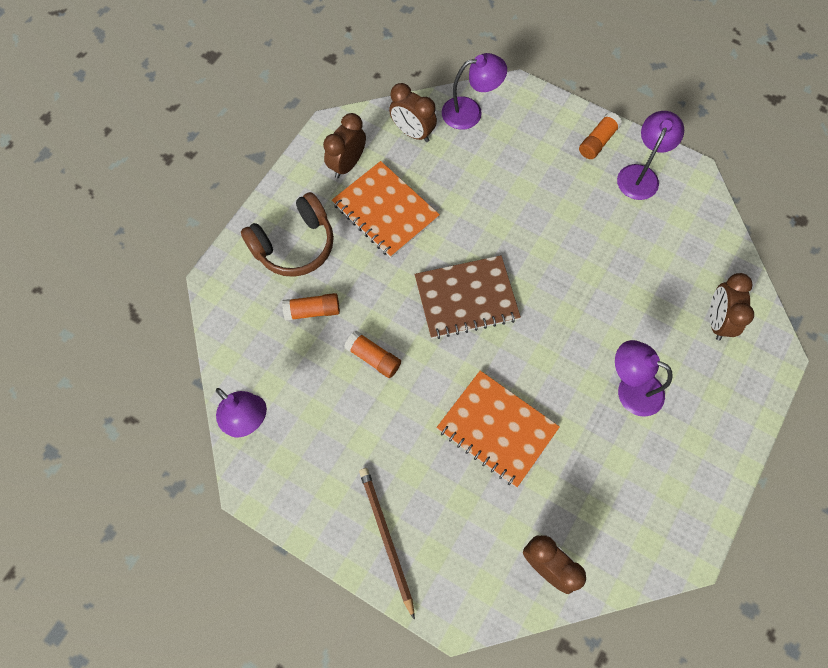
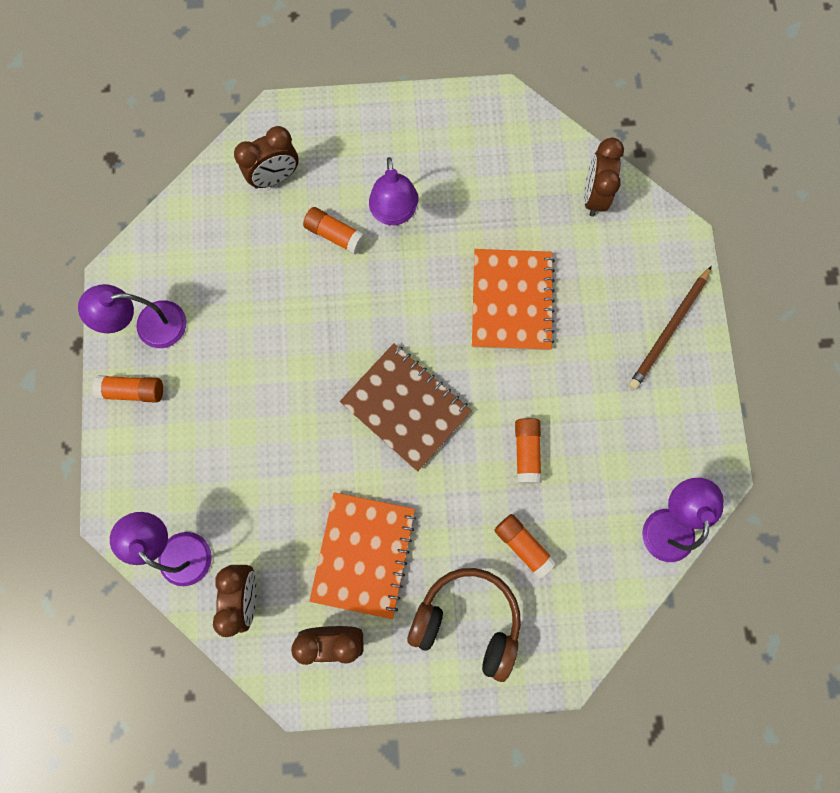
camera: 125 degrees left, 10 degrees up
none -> orange glue stick [303,207,365,255]

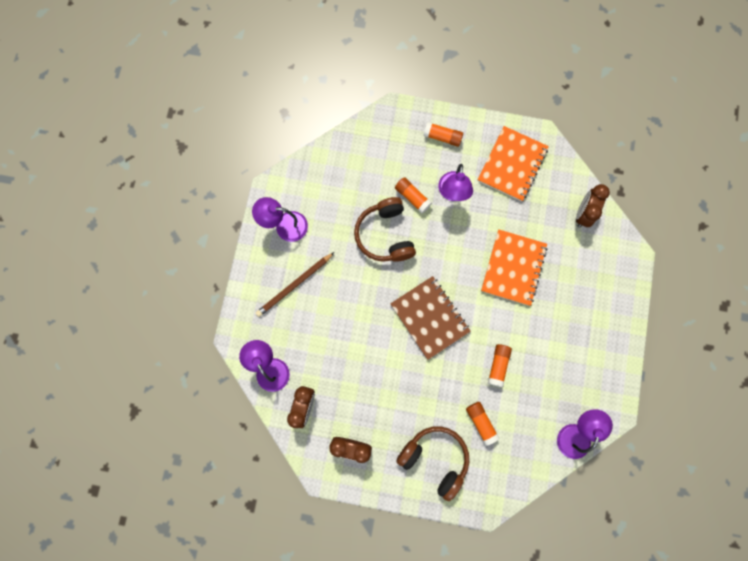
camera: 15 degrees right, 0 degrees up
orange glue stick [92,375,163,403] -> orange glue stick moved to [423,122,463,147]
brown clock [234,126,299,189] -> none
orange notebook [309,492,416,619] -> orange notebook moved to [478,126,549,202]
brown pencil [629,266,712,389] -> brown pencil moved to [256,252,334,317]
none -> brown headphones [354,197,416,262]

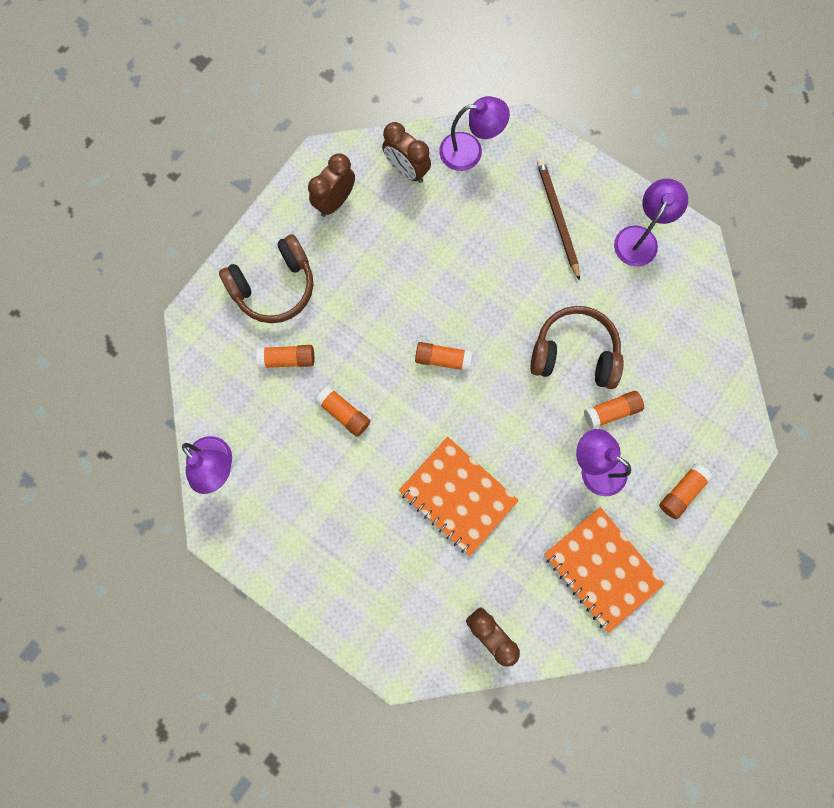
camera: 115 degrees right, 0 degrees up
brown notebook [390,276,471,360] -> orange glue stick [415,342,472,372]

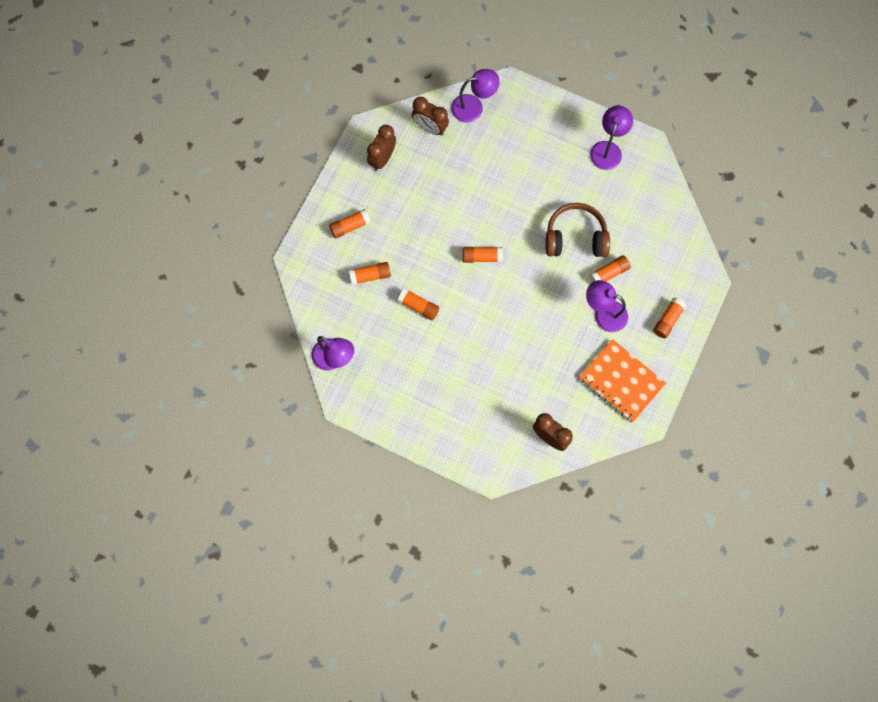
camera: 10 degrees left, 5 degrees down
brown headphones [219,234,313,323] -> orange glue stick [329,209,371,238]
orange notebook [399,437,519,556] -> none
brown pencil [537,159,580,281] -> none

